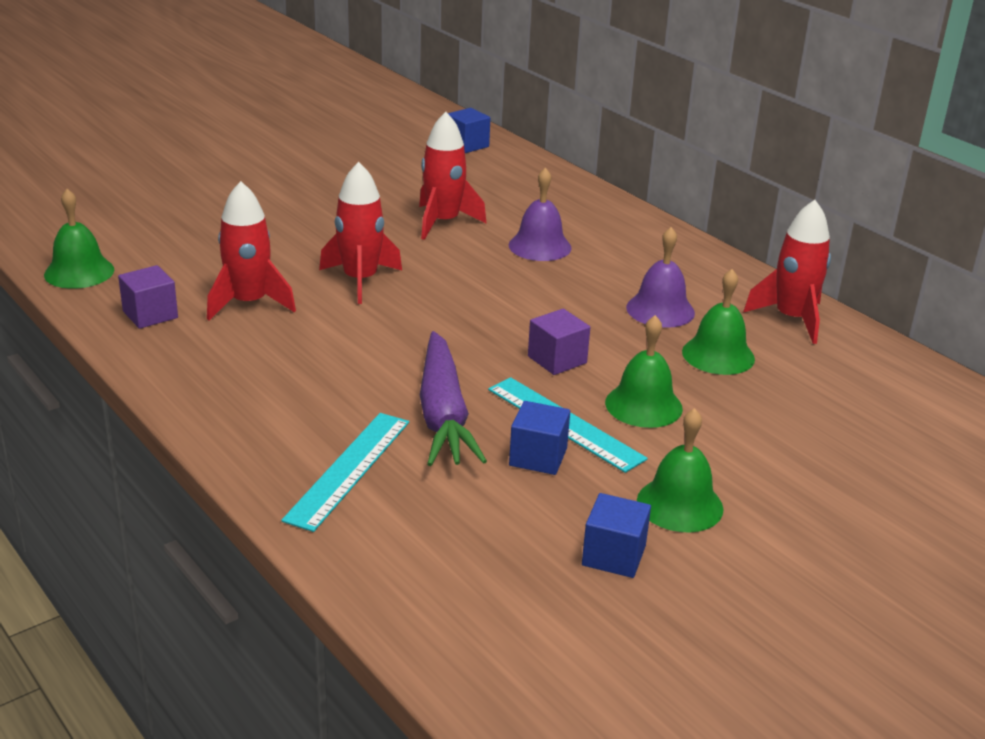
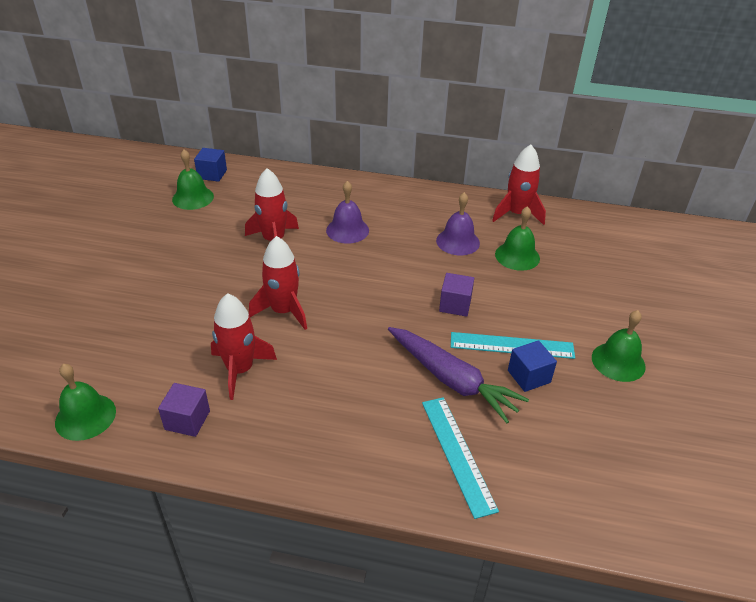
camera: 40 degrees left, 10 degrees up
blue cube [582,493,651,578] -> none
green bell [605,315,683,428] -> green bell moved to [172,149,214,210]

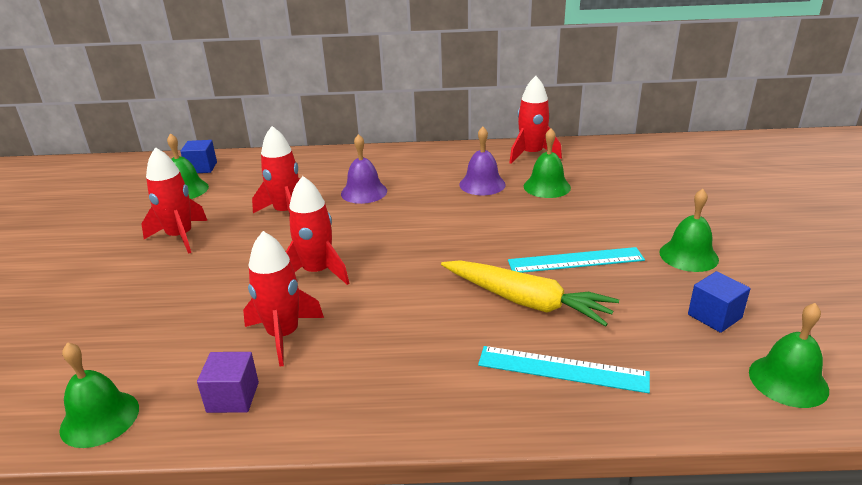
camera: 10 degrees left, 10 degrees down
purple carrot [388,327,529,423] -> yellow carrot [441,260,619,327]
turquoise ruler [422,397,499,519] -> turquoise ruler turned 45 degrees counterclockwise [478,346,650,393]
purple cube [439,273,474,317] -> none
blue cube [508,340,557,392] -> blue cube moved to [688,271,750,333]
none -> red rocket [141,147,208,254]
none -> green bell [749,303,829,408]

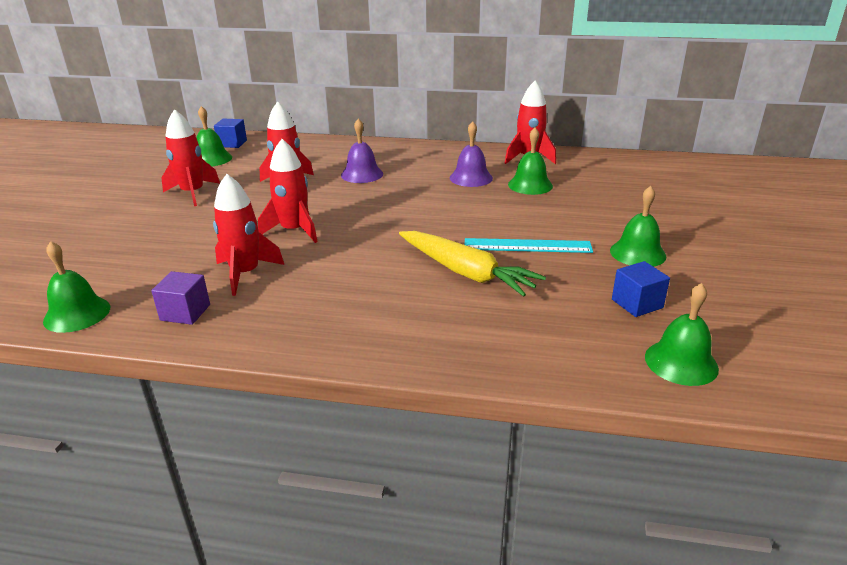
camera: 10 degrees right, 0 degrees up
turquoise ruler [478,346,650,393] -> none

